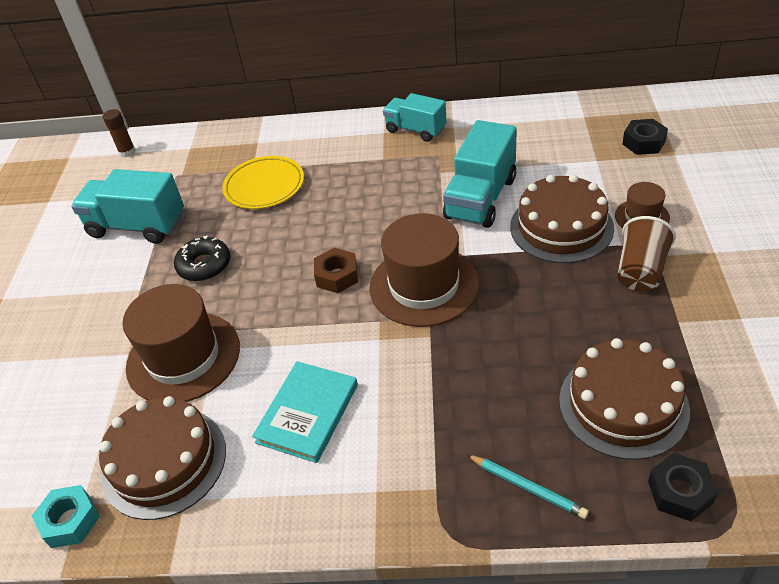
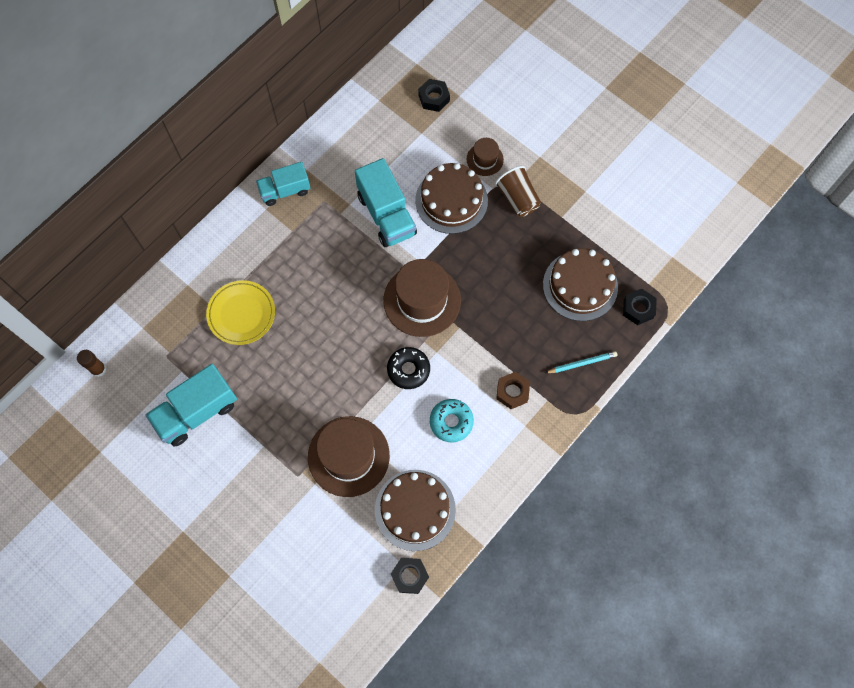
camera: 55 degrees left, 25 degrees up
turquoise nut [32,485,100,548] -> black nut [391,558,429,594]
black donut [174,235,230,281] -> black donut moved to [387,347,430,389]
turquoise book [252,361,358,463] -> turquoise donut [430,399,474,442]
brown nut [314,248,358,293] -> brown nut moved to [496,372,530,409]

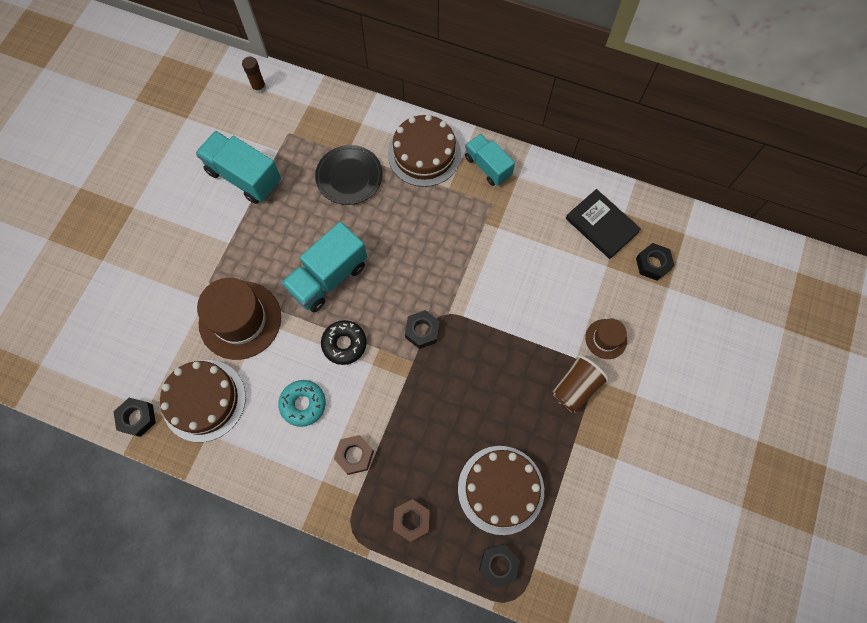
camera: 70 degrees right, 0 degrees up
yellow plate [206,280,275,345] -> black plate [315,145,383,205]
turquoise truck [355,158,417,247] -> turquoise truck moved to [281,222,367,312]
brown hat [384,259,461,337] -> black nut [405,310,440,349]
brown cake [415,163,488,234] -> brown cake moved to [388,115,461,187]
turquoise pencil [545,351,617,373] -> brown nut [393,499,430,542]
none -> black book [566,189,641,259]

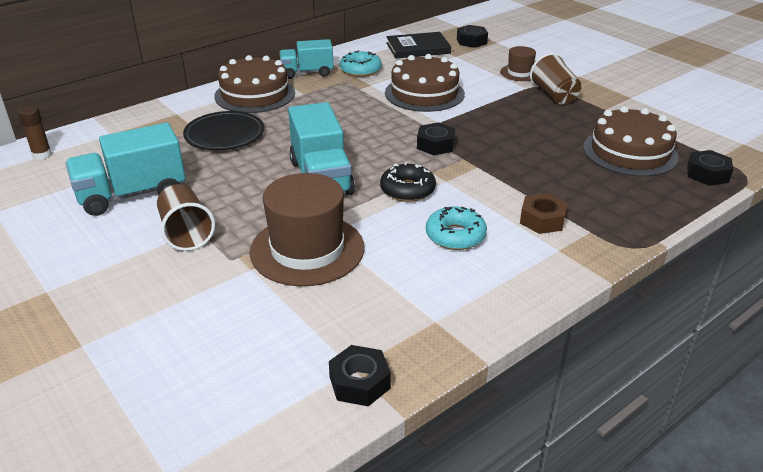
camera: 60 degrees left, 35 degrees down
brown cake [160,360,246,442] -> brown cake moved to [385,54,465,112]
brown nut [393,499,430,542] -> none
none -> brown cup [157,184,215,251]
none -> turquoise donut [340,50,382,77]

